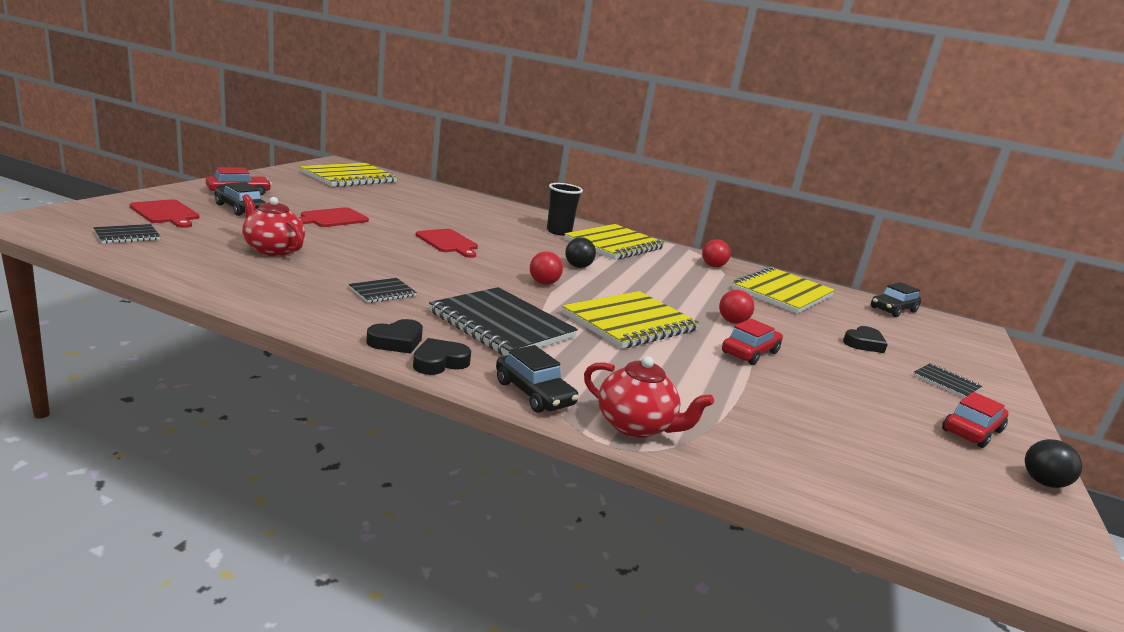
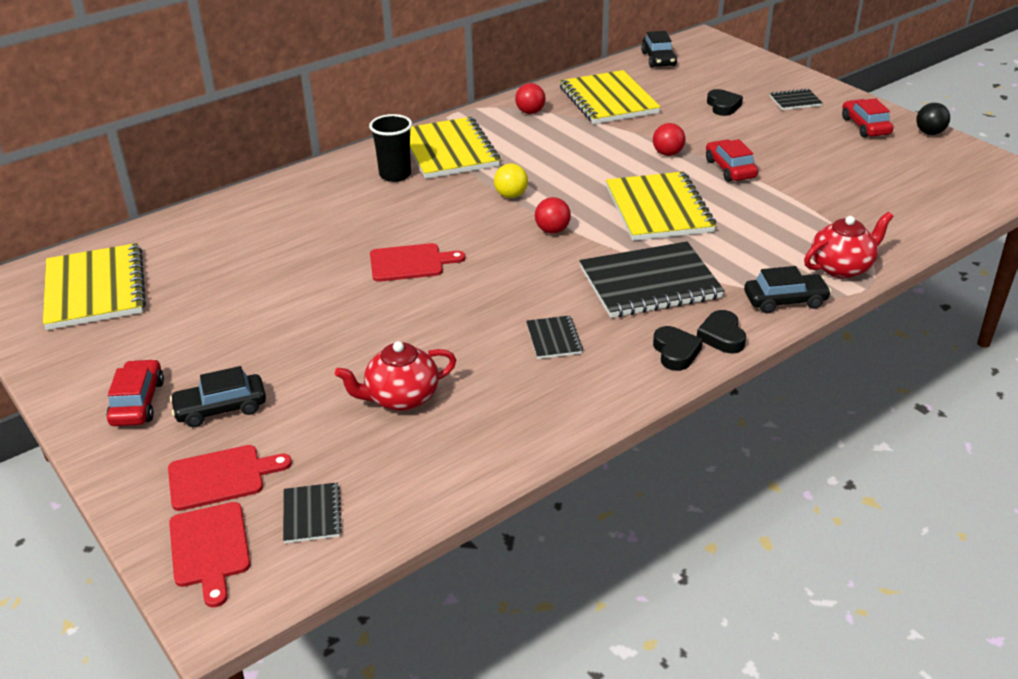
camera: 55 degrees left, 15 degrees up
red cutting board [298,207,369,227] -> red cutting board moved to [169,502,250,607]
black ball [565,237,596,268] -> yellow ball [494,163,528,198]

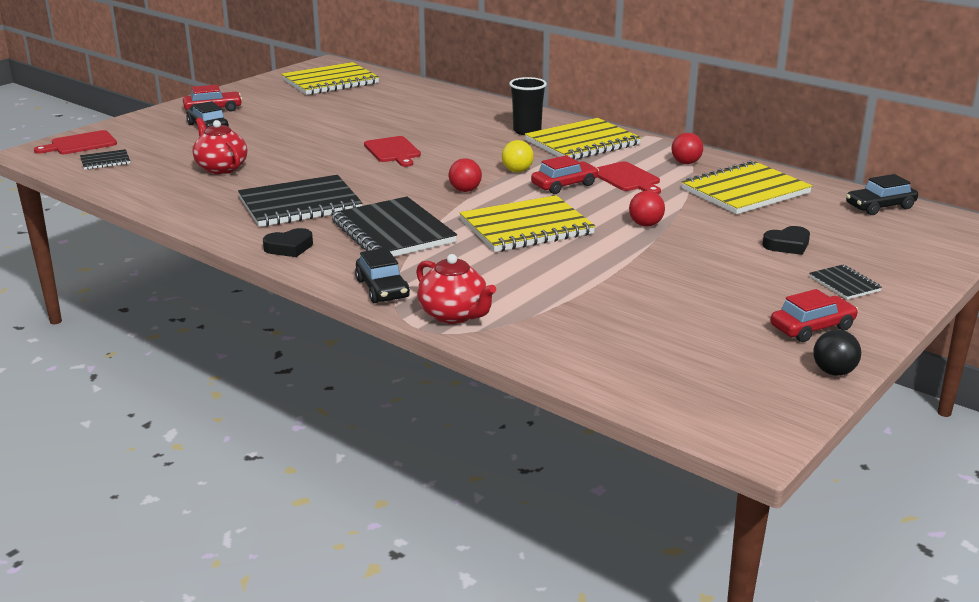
camera: 75 degrees right, 10 degrees down
red cutting board [168,445,292,511] -> red cutting board moved to [596,161,661,194]
black notebook [526,316,583,359] -> black notebook [238,175,363,227], size x2.15
black heart [697,310,746,353] -> none
red car [706,139,758,182] -> red car moved to [531,155,599,194]

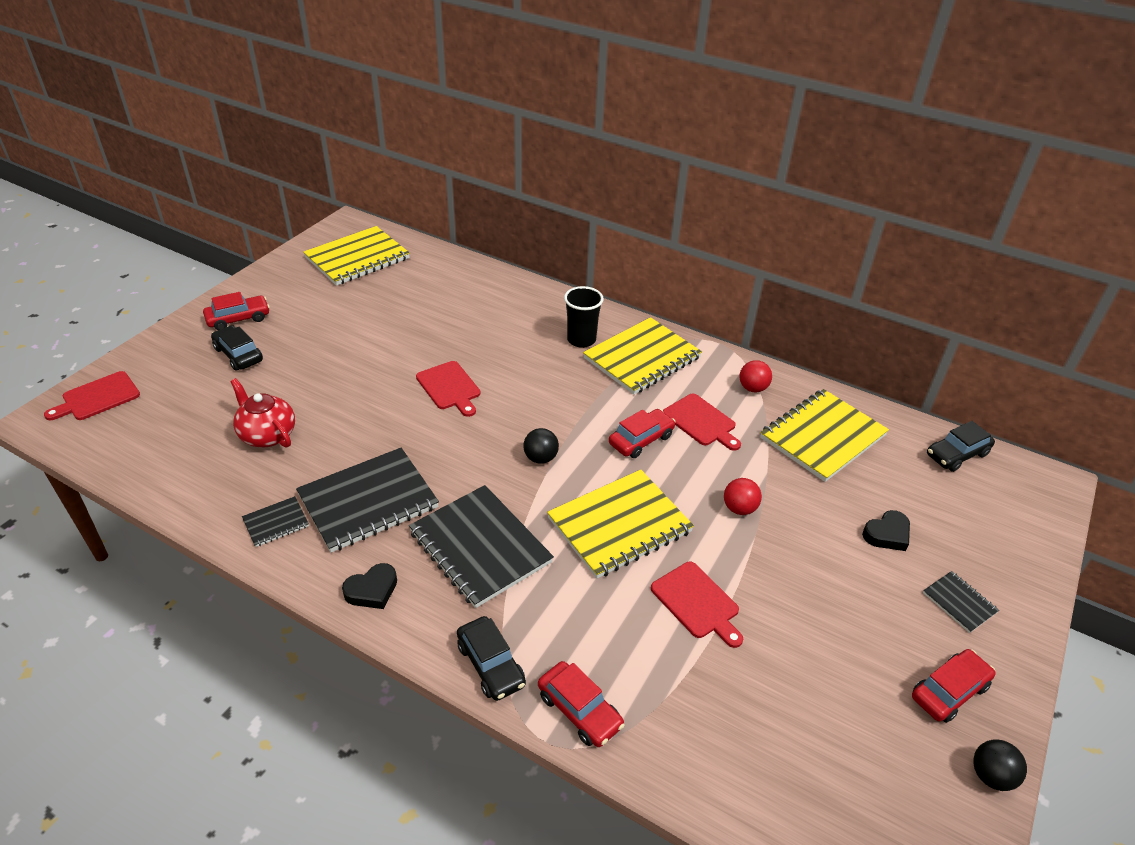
camera: 10 degrees left, 15 degrees up
black notebook [80,149,130,170] -> black notebook moved to [242,496,309,547]
red teapot [416,254,496,324] -> red car [538,661,625,747]
red ball [449,158,482,192] -> black ball [523,428,559,464]
yellow ball [502,140,534,172] -> none
none -> red cutting board [651,562,743,648]

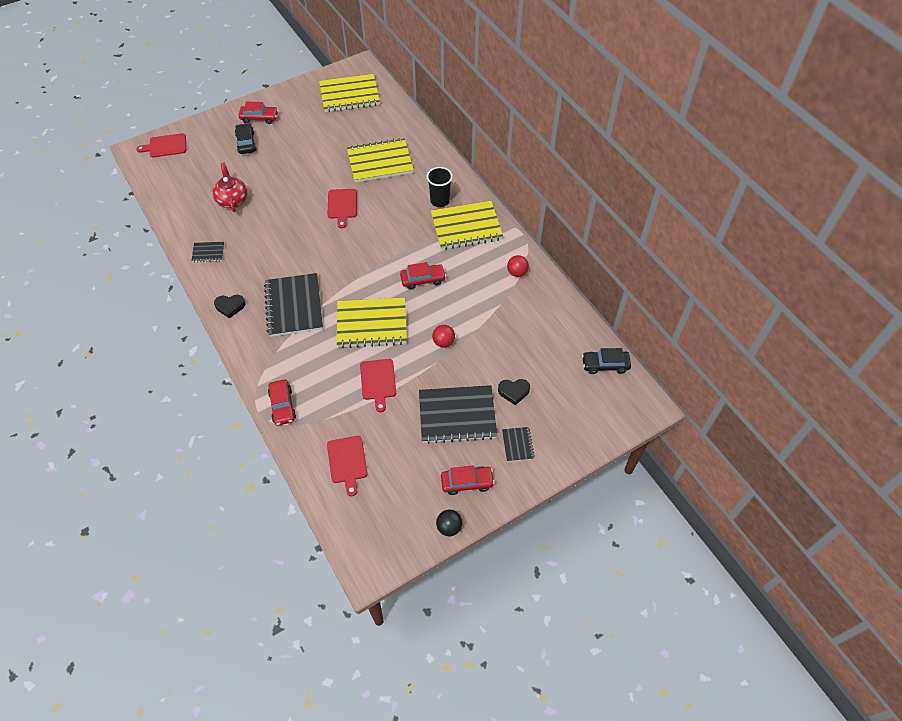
camera: 30 degrees right, 15 degrees up
black notebook [296,448,439,553] -> black notebook moved to [419,385,497,444]
black car [457,616,526,701] -> none
black ball [523,428,559,464] -> none
red cutting board [663,394,741,451] -> red cutting board moved to [327,436,368,496]
yellow notebook [760,389,889,482] -> yellow notebook moved to [347,138,414,183]

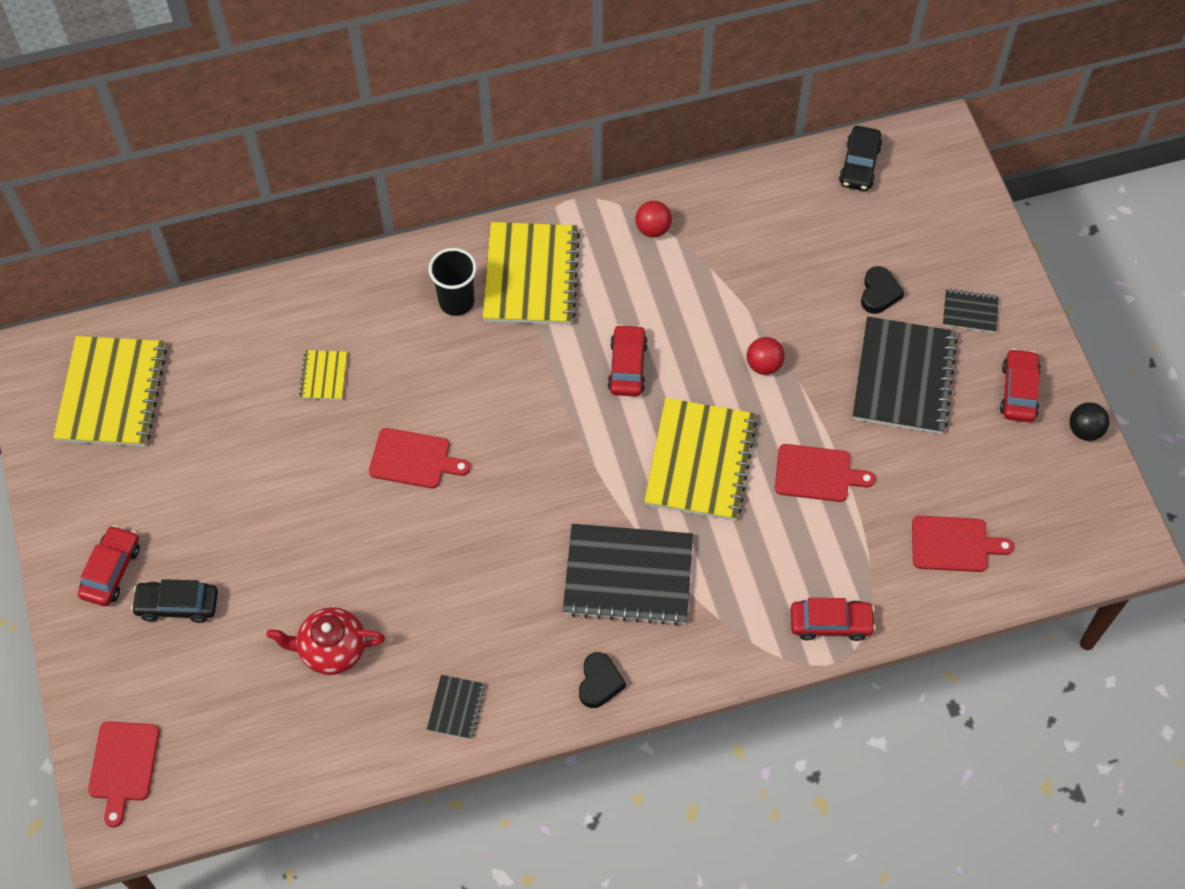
camera: 75 degrees left, 5 degrees up
yellow notebook [347,138,414,183] -> yellow notebook [299,350,347,400], size x0.46

